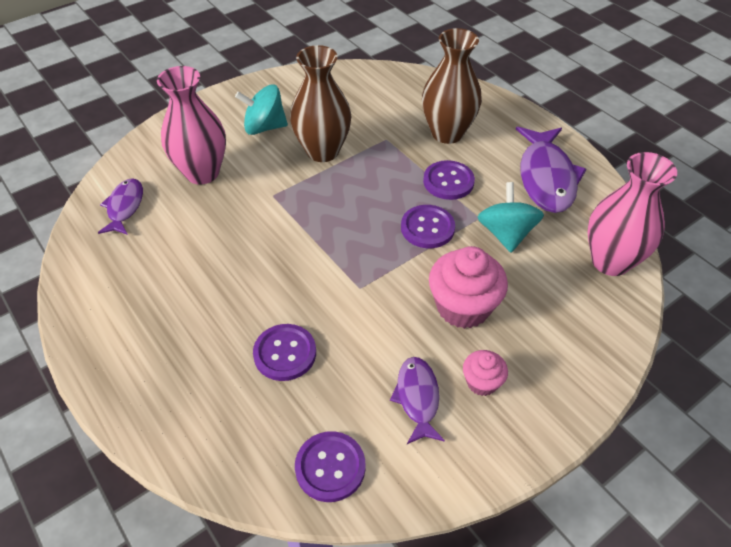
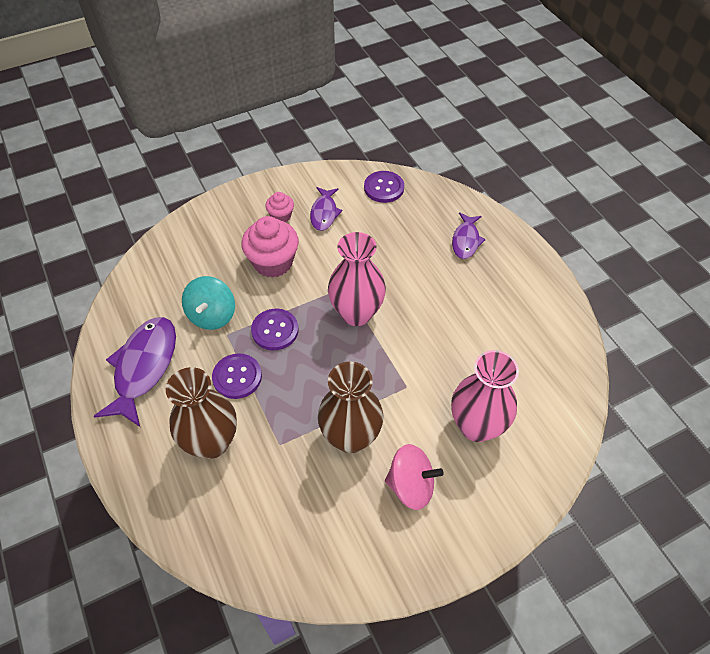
camera: 170 degrees left, 5 degrees up
purple fish [98,178,143,235] -> purple fish moved to [452,212,486,259]
turquoise spinning top [235,85,288,135] -> pink spinning top [385,444,444,510]
purple button [253,324,316,381] -> none
pink vase [588,152,677,276] -> pink vase moved to [328,232,386,326]

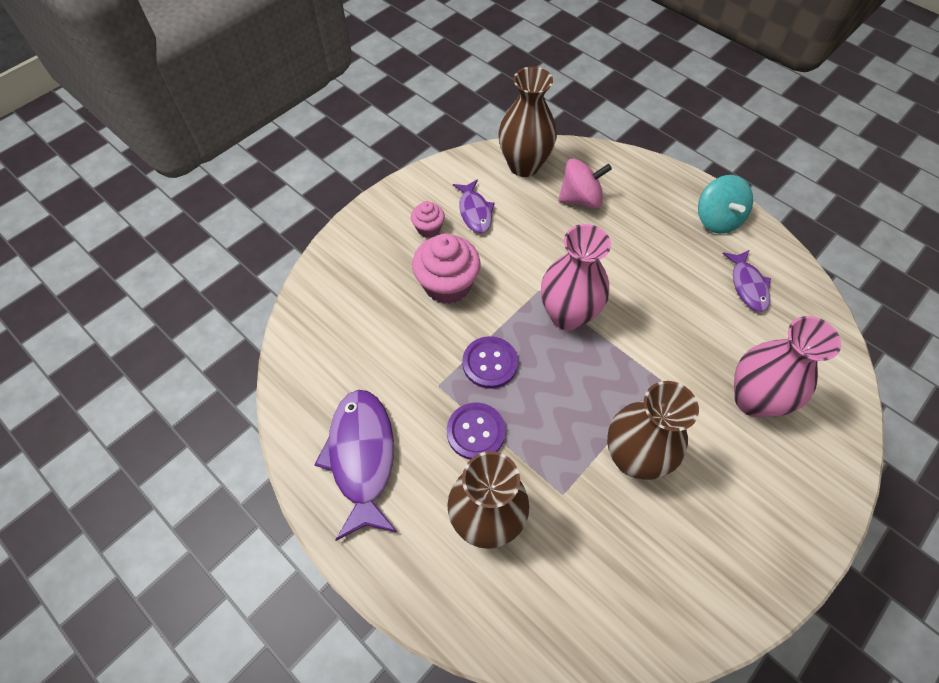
camera: 20 degrees left, 5 degrees up
turquoise spinning top [182,276,235,330] -> turquoise spinning top moved to [698,175,753,234]
purple button [364,171,404,203] -> brown vase [498,67,557,177]
pink spinning top [385,444,444,510] -> pink spinning top moved to [559,159,612,208]
purple fish [452,212,486,259] -> purple fish moved to [722,250,771,312]

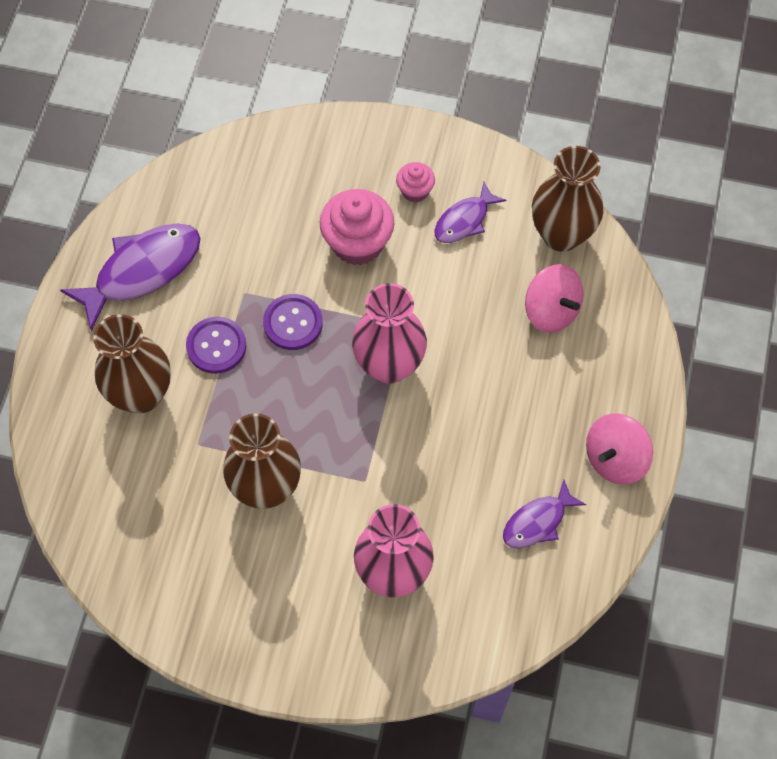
camera: 60 degrees right, 5 degrees up
turquoise spinning top [698,175,753,234] -> pink spinning top [586,414,653,485]

